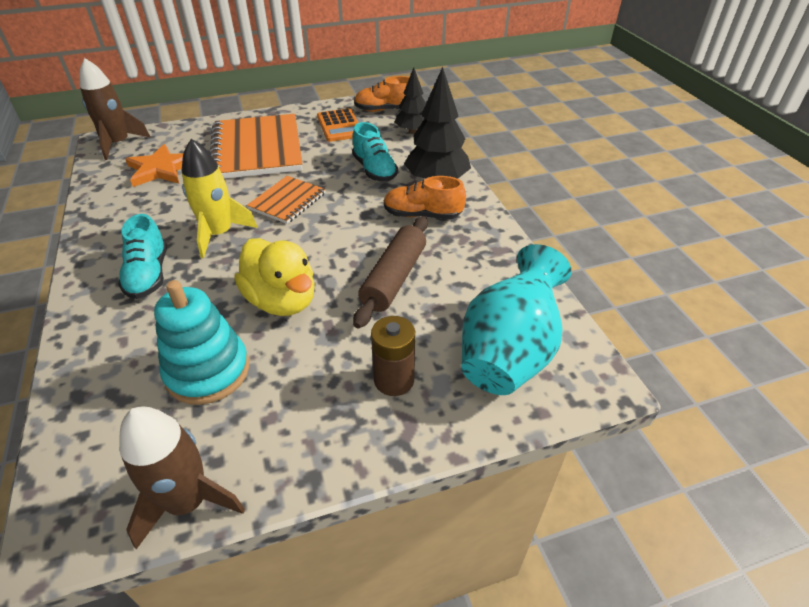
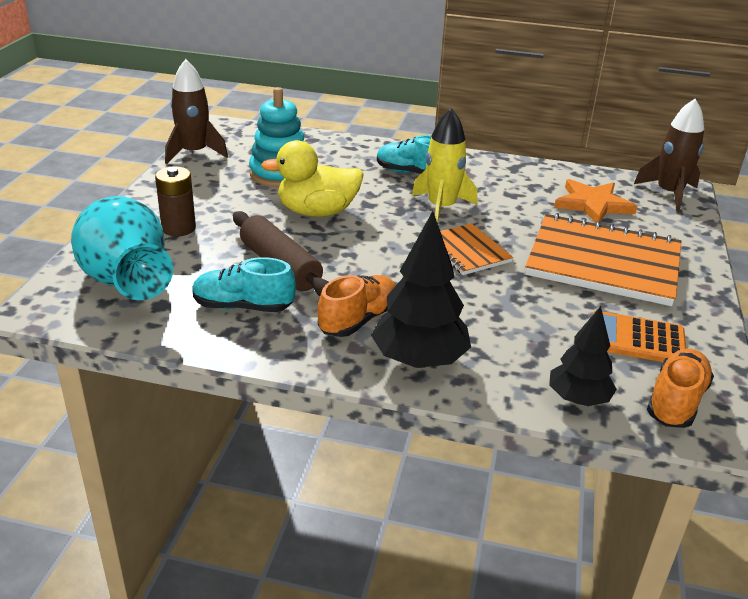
camera: 120 degrees right, 10 degrees down
turquoise shoe [352,122,398,182] -> turquoise shoe moved to [193,257,296,312]

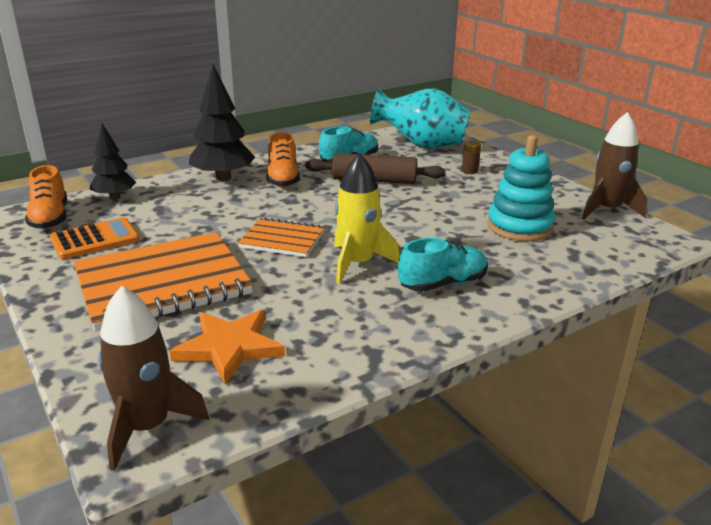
camera: 135 degrees right, 5 degrees down
brown battery [155,166,196,236] -> brown battery [462,140,481,174], size x0.61
yellow duck [261,140,364,217] -> none

